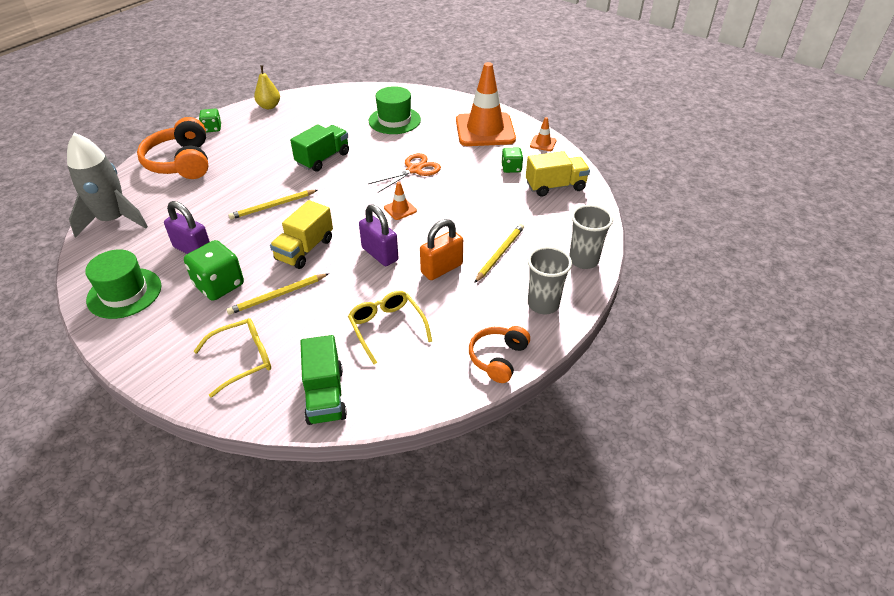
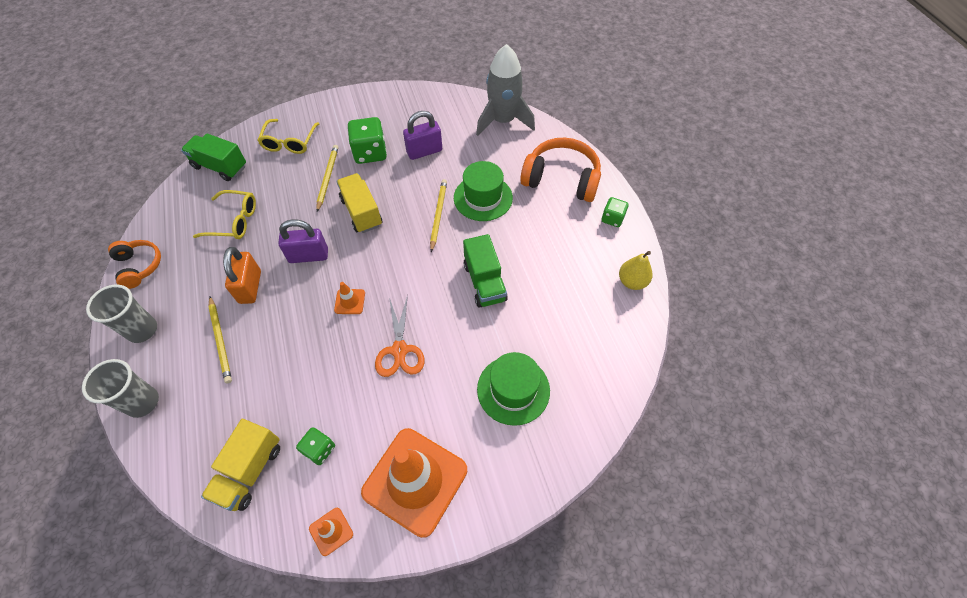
camera: 125 degrees right, 15 degrees up
green hat [85,249,161,319] -> green hat moved to [454,161,513,221]

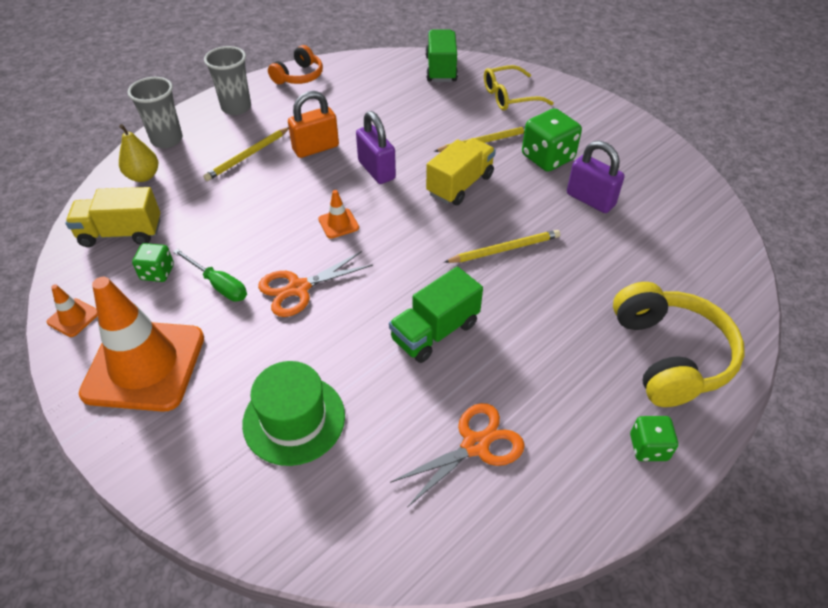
camera: 65 degrees right, 10 degrees down
yellow glasses [193,190,256,239] -> none
green hat [454,161,513,221] -> none
grey rocket [476,44,535,136] -> none
orange headphones [520,138,601,202] -> yellow headphones [613,282,745,407]
yellow pear [619,251,653,290] -> yellow pear moved to [119,124,158,182]
none -> green screwdriver [173,249,247,302]
none -> orange scissors [390,403,525,507]

